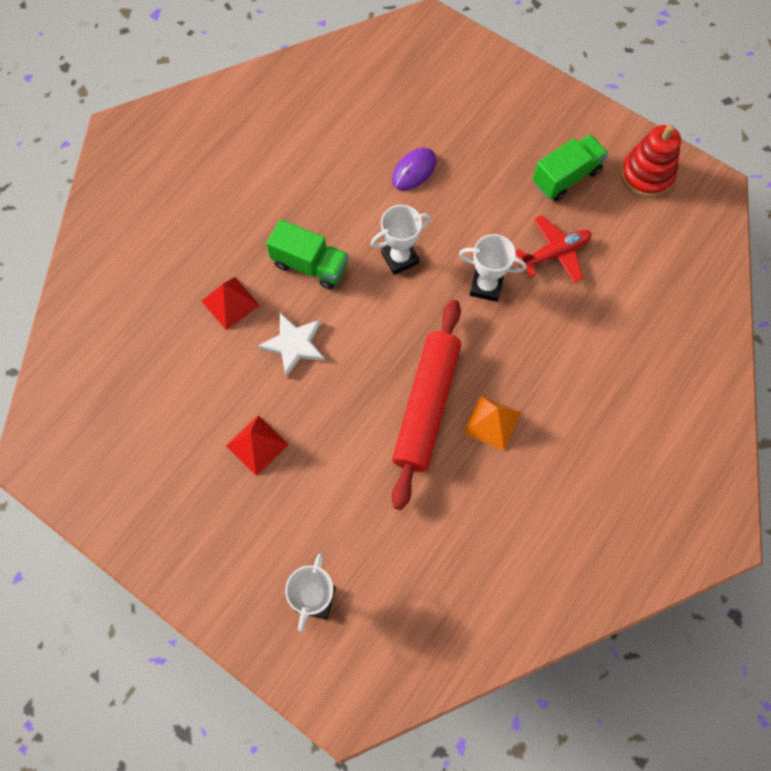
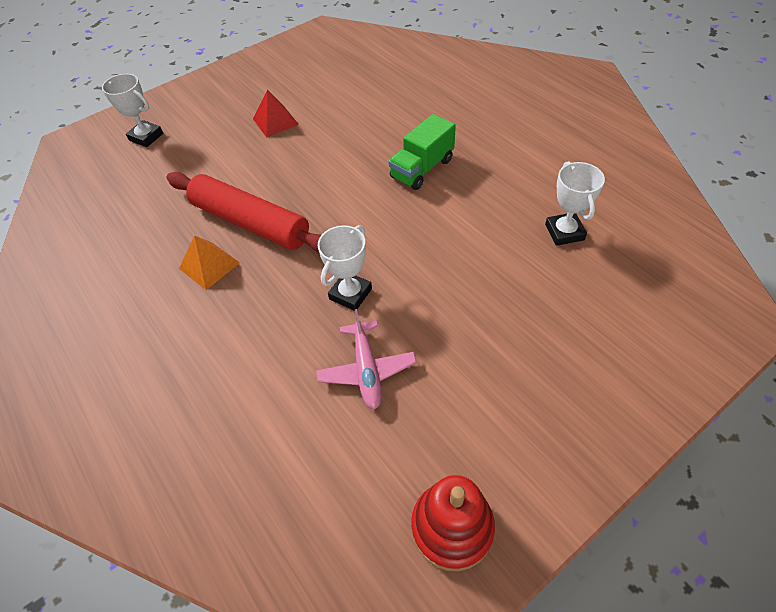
camera: 110 degrees right, 15 degrees down
red pyramid [202,277,260,330] -> none
white star [258,313,325,377] -> none
white trophy [371,205,431,275] -> white trophy moved to [545,161,605,246]
purple mouse [392,148,436,190] -> none
red plane [515,216,591,283] -> pink plane [316,309,417,410]
green truck [533,134,608,201] -> none

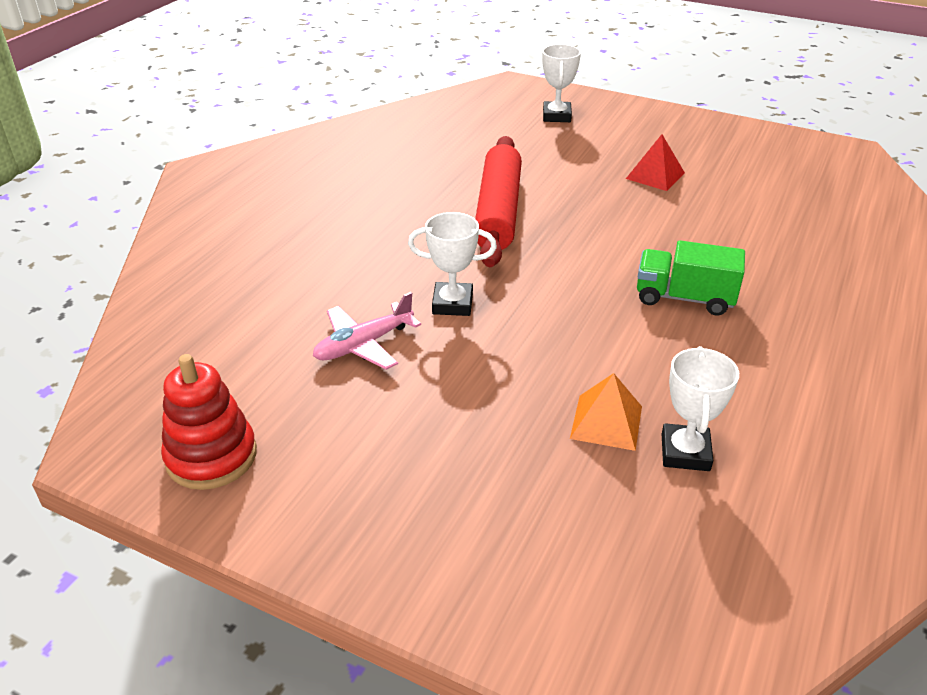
camera: 60 degrees right, 15 degrees down
orange pyramid [179,236,240,290] -> orange pyramid moved to [570,373,642,451]
white trophy [545,161,605,246] -> white trophy turned 45 degrees counterclockwise [662,346,739,471]

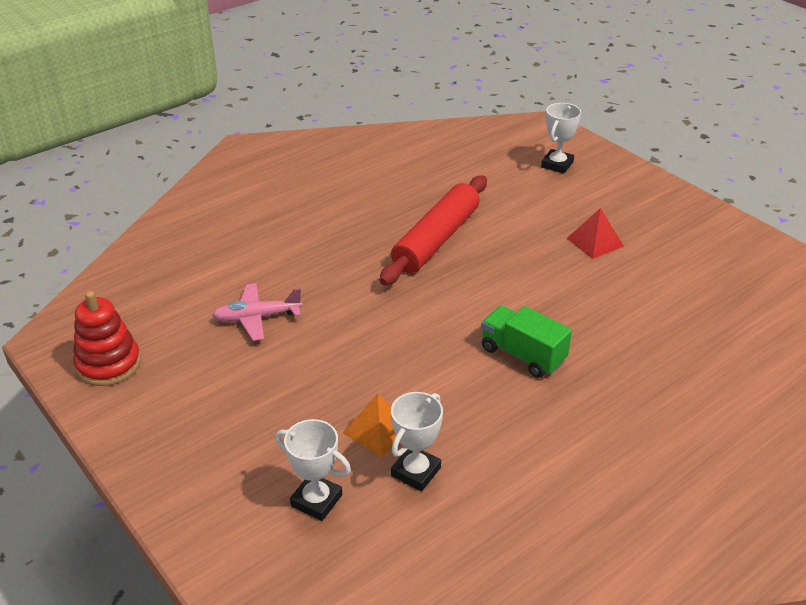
camera: 25 degrees right, 0 degrees up
white trophy [408,212,497,316] -> white trophy moved to [275,419,351,521]

